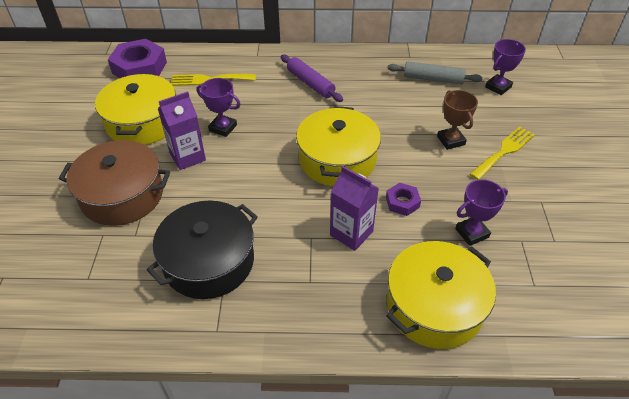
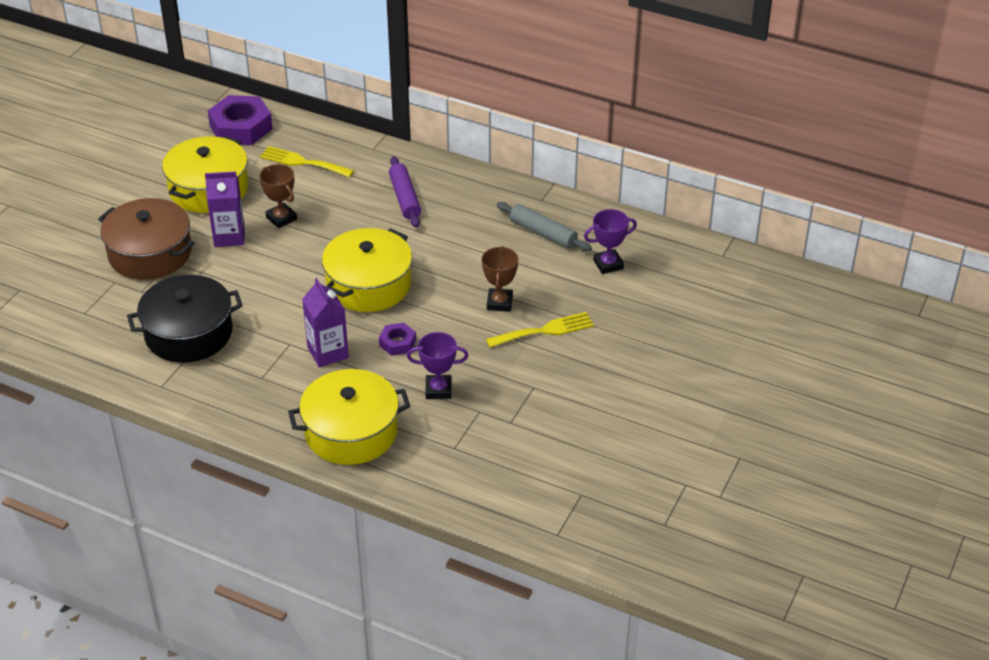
camera: 25 degrees right, 5 degrees down
purple trophy [197,78,241,137] -> brown trophy [259,164,297,228]

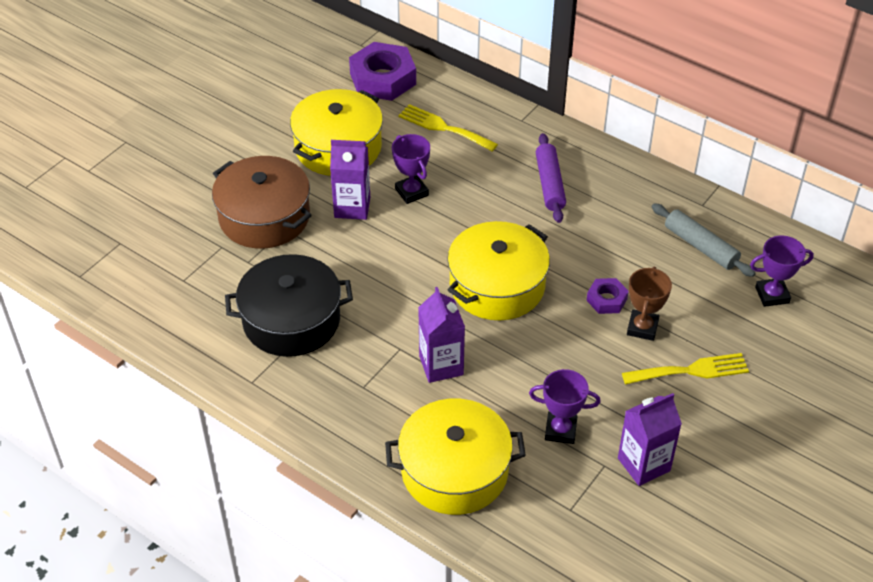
camera: 10 degrees right, 5 degrees up
brown trophy [259,164,297,228] -> purple trophy [392,134,430,204]
purple nut [379,323,416,356] -> purple nut moved to [586,278,629,314]
none -> purple carton [618,393,682,486]

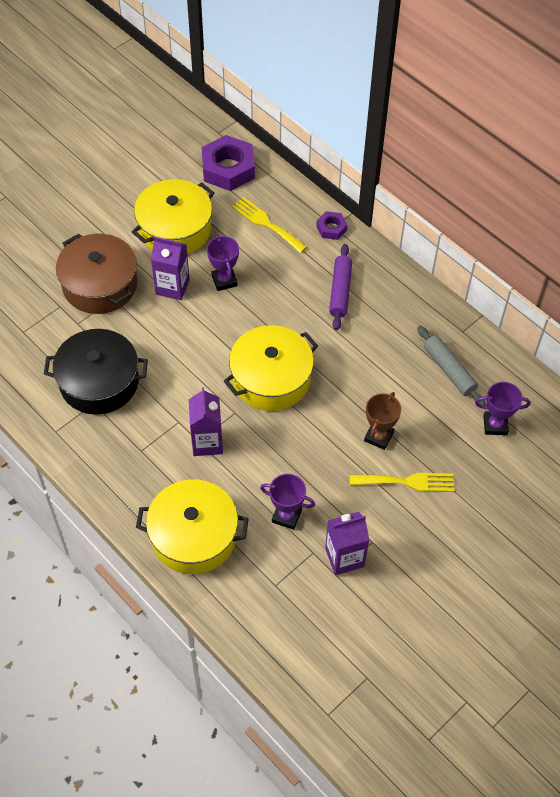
camera: 10 degrees right, 10 degrees up
purple nut [586,278,629,314] -> purple nut moved to [316,211,348,240]

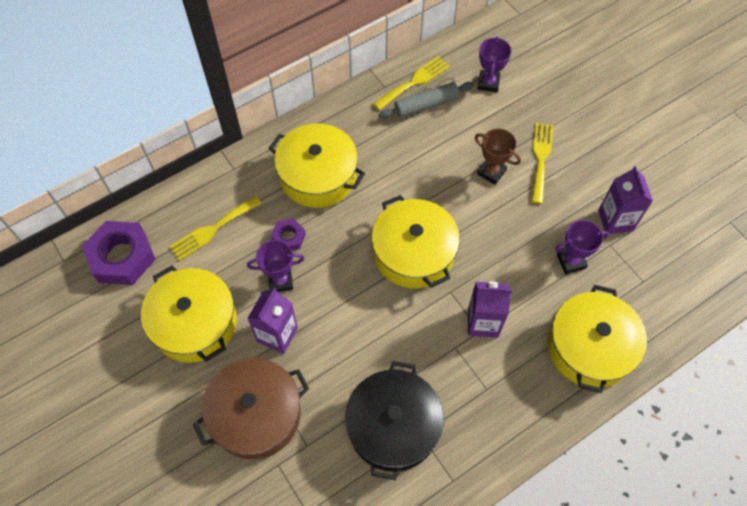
camera: 80 degrees left, 5 degrees up
purple trophy [260,474,315,530] -> purple trophy turned 45 degrees clockwise [555,220,609,274]
purple nut [316,211,348,240] -> purple nut moved to [271,218,306,250]
purple rolling pin [329,244,352,330] -> yellow pot [268,124,365,208]
none -> yellow fork [373,56,450,110]

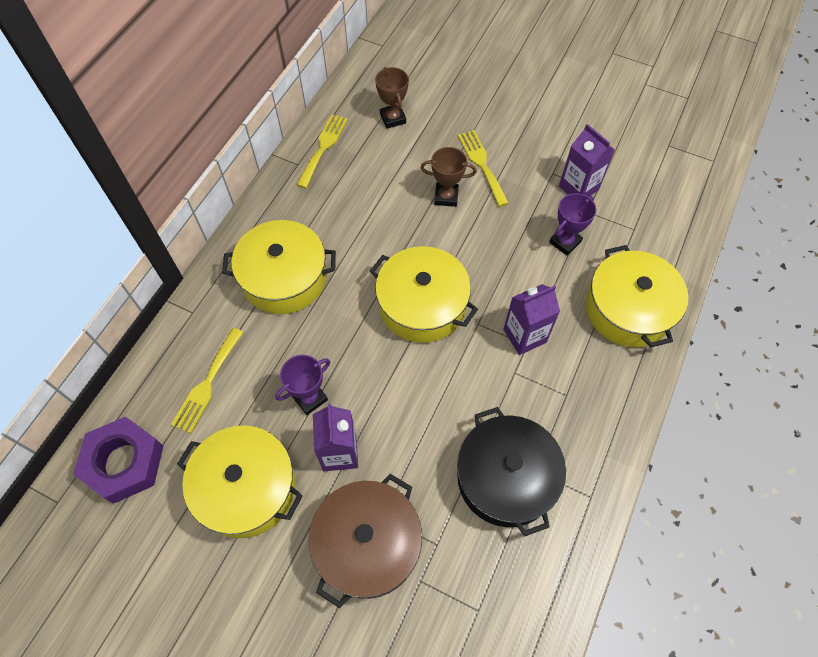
camera: 30 degrees left, 0 degrees up
purple nut [271,218,306,250] -> none
grey rolling pin [379,82,474,118] -> none
purple trophy [477,36,511,92] -> brown trophy [375,67,409,129]

